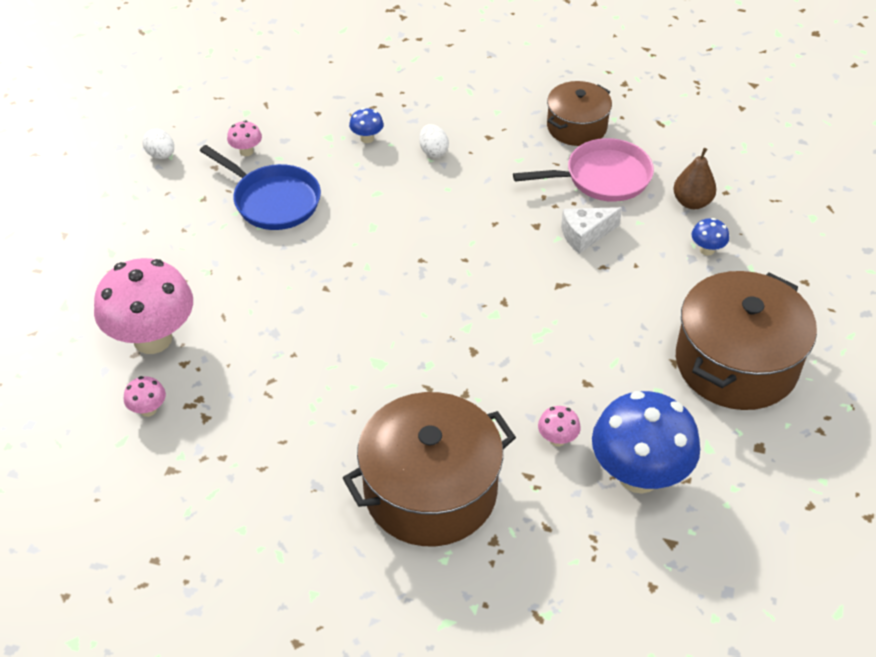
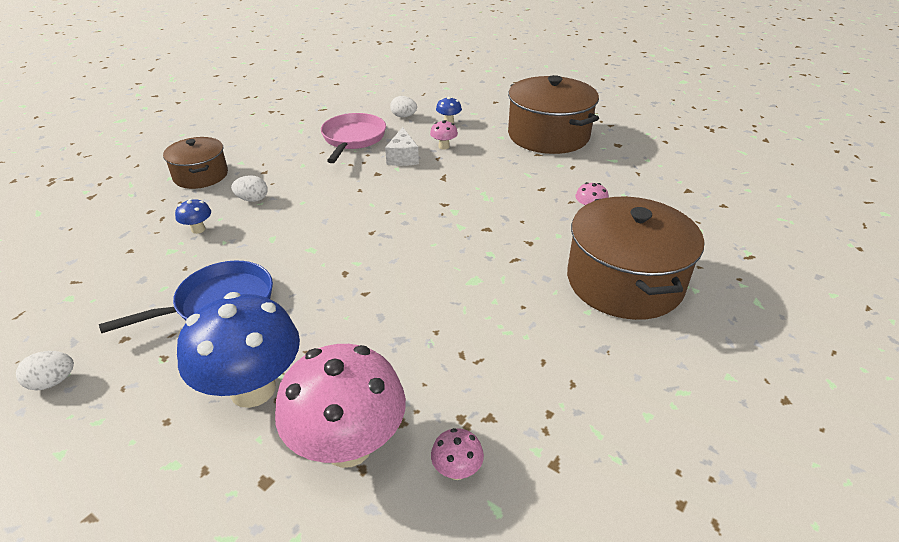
camera: 70 degrees left, 10 degrees down
pink mushroom [227,120,262,156] -> pink mushroom moved to [430,120,458,149]
brown pot [547,81,612,146] -> brown pot moved to [163,137,228,189]
blue mushroom [592,391,700,493] -> blue mushroom moved to [177,292,300,408]
brown pear [673,148,716,209] -> white egg [390,96,417,117]

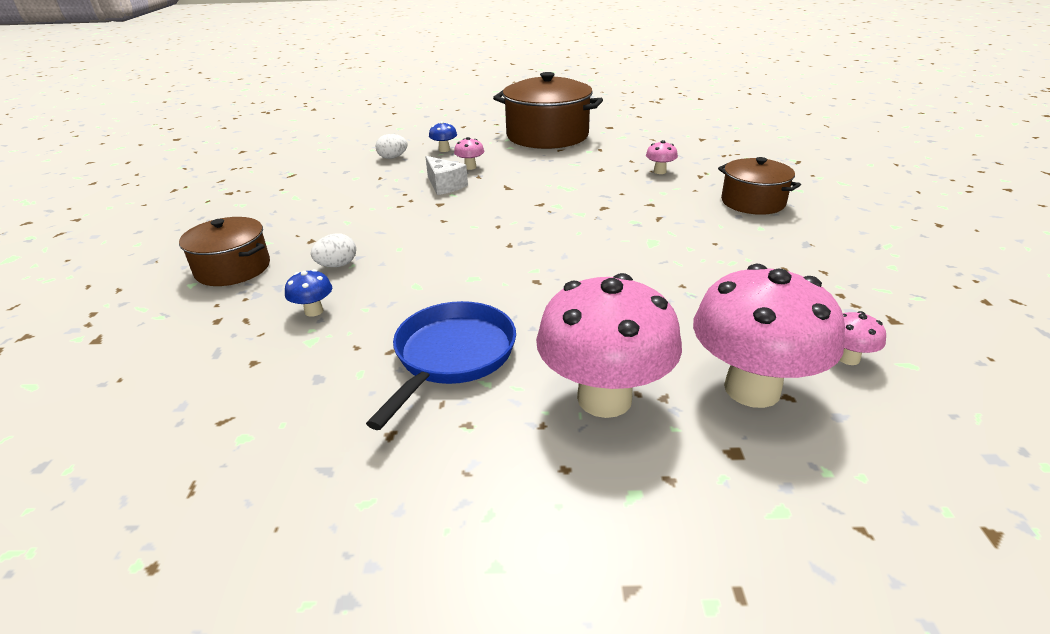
camera: 35 degrees left, 5 degrees down
white egg [16,351,74,391] -> none
blue mushroom [177,292,300,408] -> pink mushroom [536,273,682,418]
pink pan [321,113,386,163] -> none
brown pot [567,197,704,320] -> brown pot [718,157,801,215], size x0.58

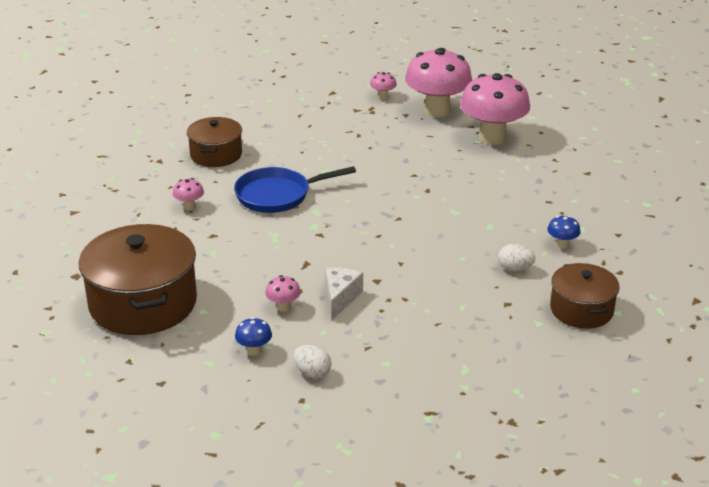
camera: 130 degrees left, 0 degrees up
blue pan [366,301,516,430] -> blue pan moved to [234,166,356,213]

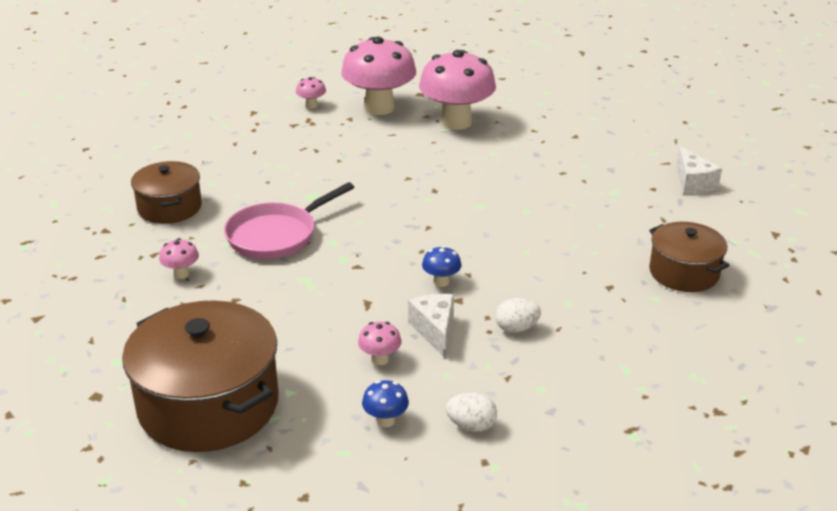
camera: 25 degrees left, 0 degrees up
blue pan [234,166,356,213] -> pink pan [224,182,354,259]
white egg [498,244,535,272] -> white egg moved to [495,298,541,333]
blue mushroom [547,216,581,249] -> blue mushroom moved to [422,246,462,287]
none -> white cheese [676,146,722,194]

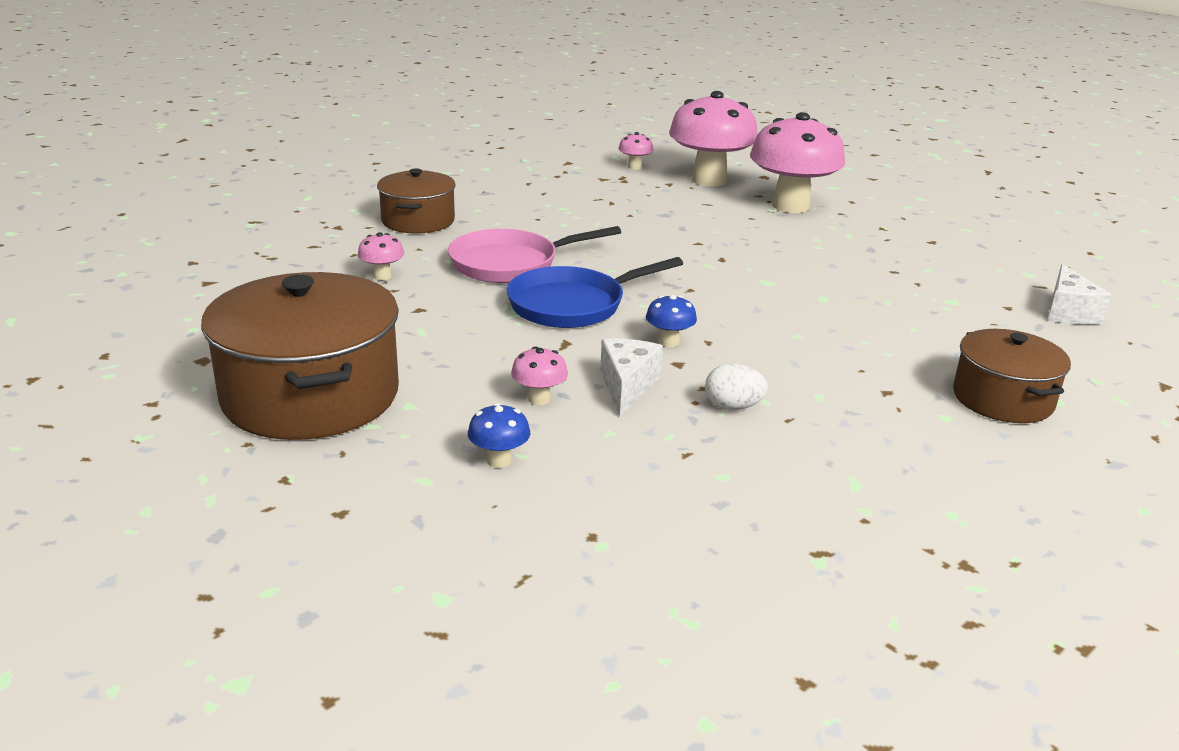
camera: 20 degrees right, 5 degrees down
white egg [446,392,497,432] -> none
none -> blue pan [507,257,683,328]

